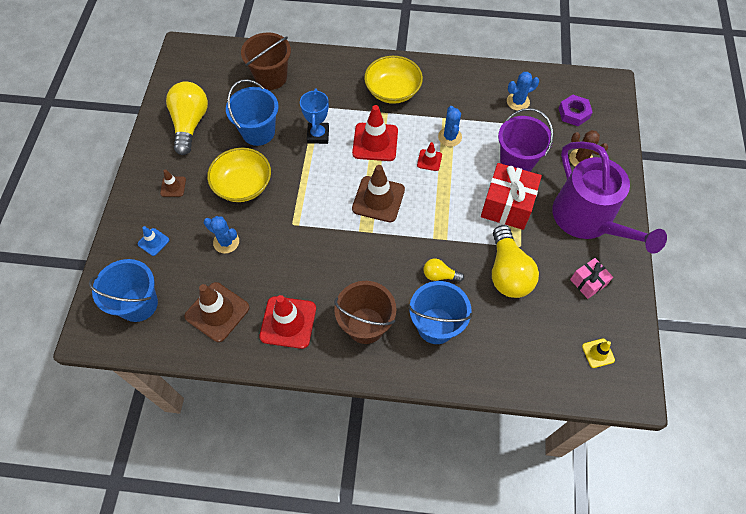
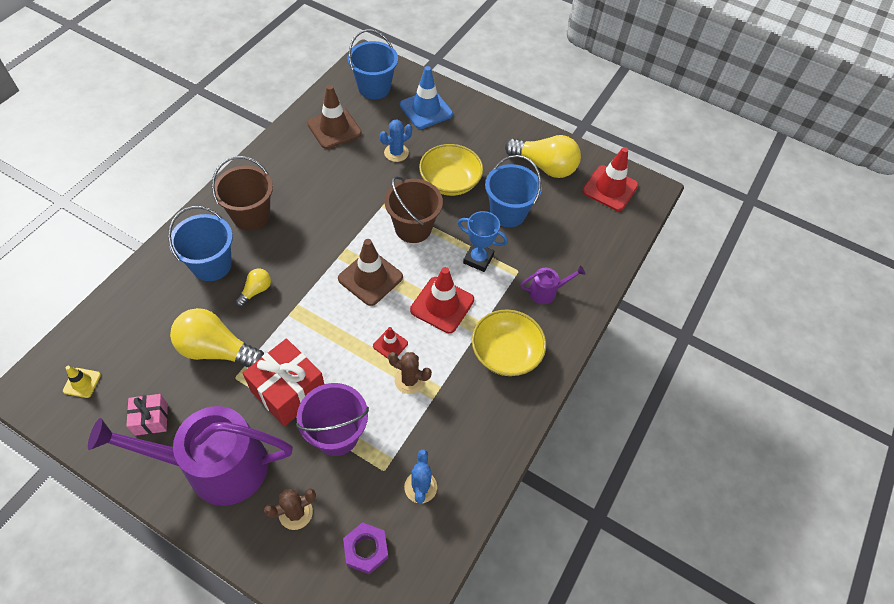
camera: 110 degrees right, 5 degrees down
blue traffic cone [138,226,169,256] -> blue traffic cone [400,66,453,129], size x1.94
brown traffic cone [160,169,186,197] -> none
brown bucket [241,32,291,90] -> brown bucket moved to [385,176,443,243]
red traffic cone [259,295,316,349] -> red traffic cone moved to [582,147,638,211]
blue cactus [438,106,462,147] -> brown cactus [388,352,432,394]
none -> purple watering can [521,265,585,304]

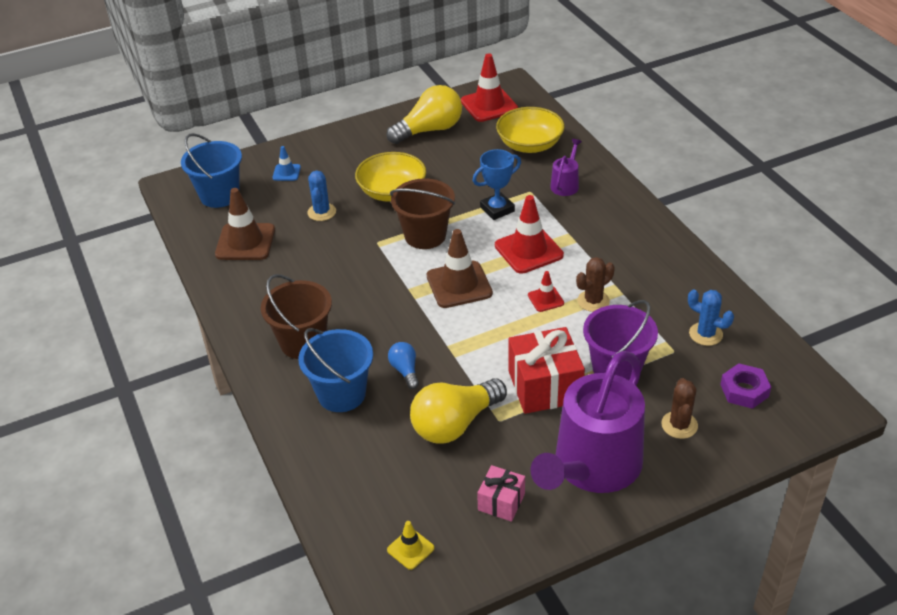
camera: 50 degrees left, 15 degrees down
yellow light bulb [235,269,271,307] -> blue light bulb [388,342,419,389]
blue traffic cone [400,66,453,129] -> blue traffic cone [273,146,301,181], size x0.51
yellow bowl [472,309,546,376] -> yellow bowl moved to [496,107,565,153]
blue bucket [485,155,542,227] -> none

